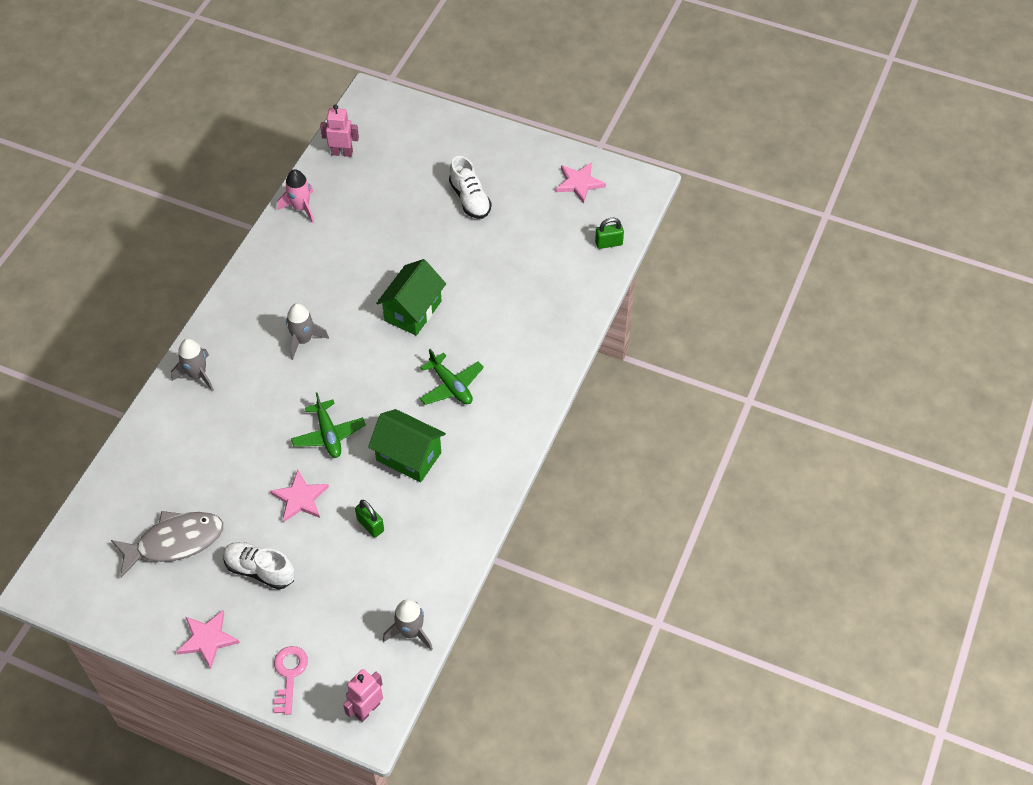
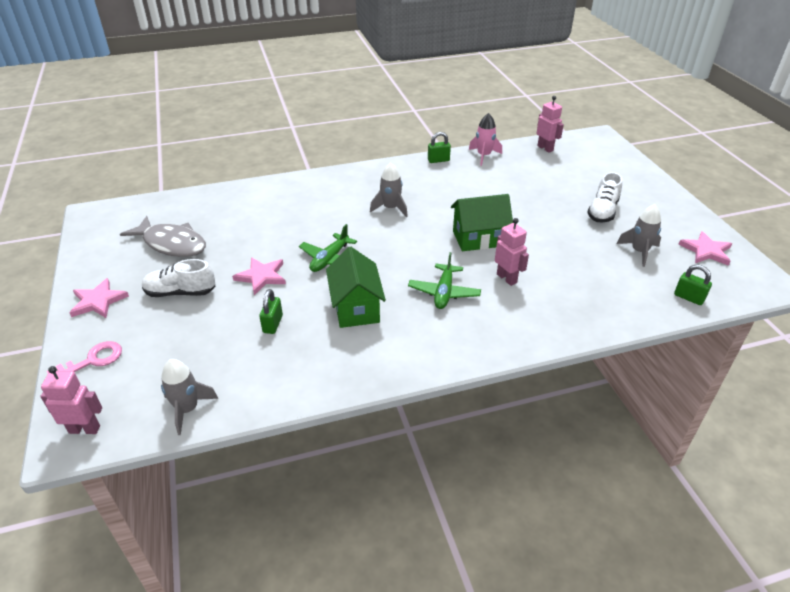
camera: 50 degrees right, 15 degrees down
grey rocket [171,339,214,392] -> grey rocket moved to [617,205,661,267]
white shoe [223,542,295,590] -> white shoe turned 75 degrees counterclockwise [142,259,216,297]
none -> green padlock [428,132,451,163]
none -> pink robot [495,218,529,286]

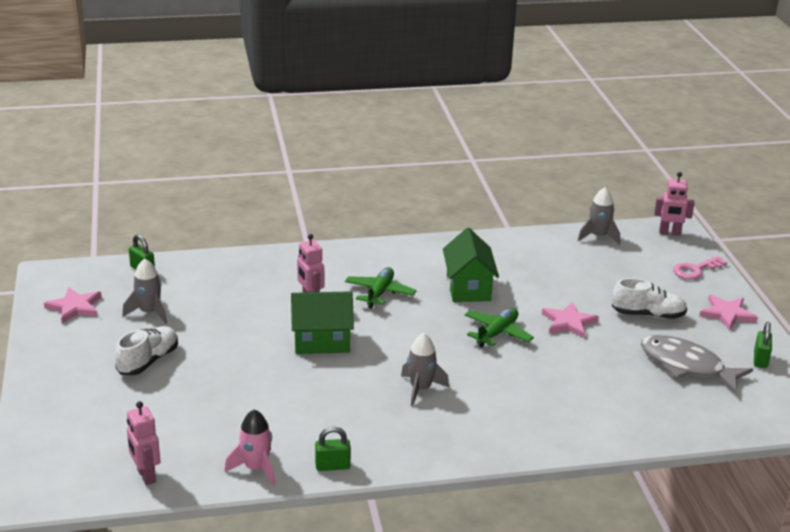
camera: 175 degrees left, 10 degrees down
green padlock [259,289,283,334] -> green padlock moved to [754,322,772,368]

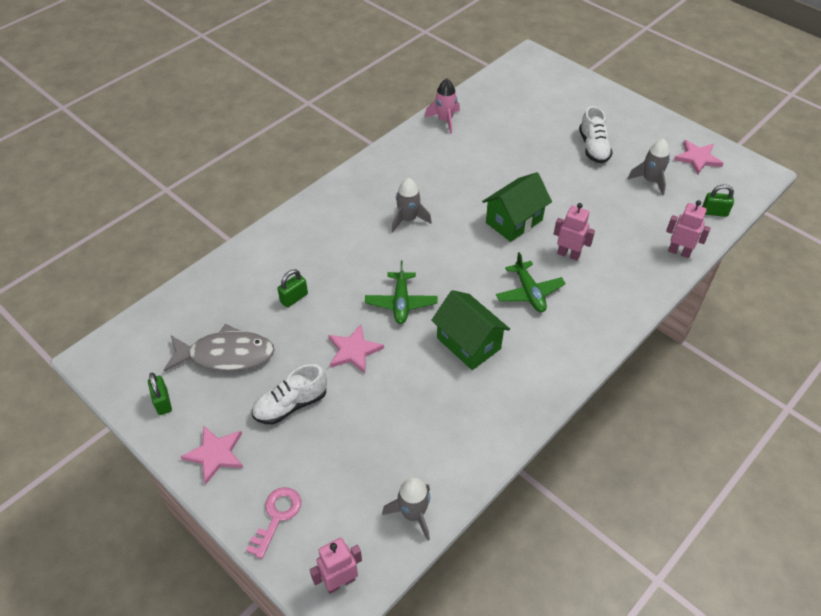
camera: 145 degrees right, 20 degrees up
pink robot [127,401,160,485] -> pink robot moved to [666,200,711,258]
green padlock [315,427,351,471] -> green padlock moved to [277,269,308,308]

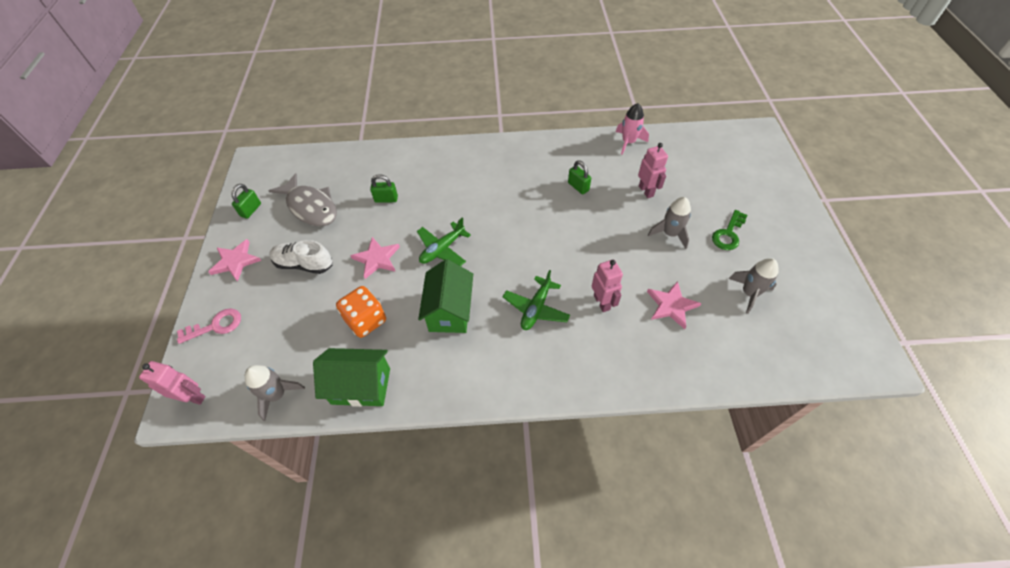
camera: 45 degrees right, 5 degrees up
grey rocket [392,178,432,232] -> grey rocket moved to [648,197,691,249]
green house [482,172,552,242] -> green house moved to [313,348,390,407]
white shoe [579,106,613,163] -> green key [712,210,747,250]
pink robot [666,200,711,258] -> pink robot moved to [638,143,668,198]
pink star [674,140,724,175] -> pink star moved to [647,281,701,329]
green padlock [702,184,734,217] -> green padlock moved to [568,160,591,194]
none -> orange dice [336,286,386,338]

